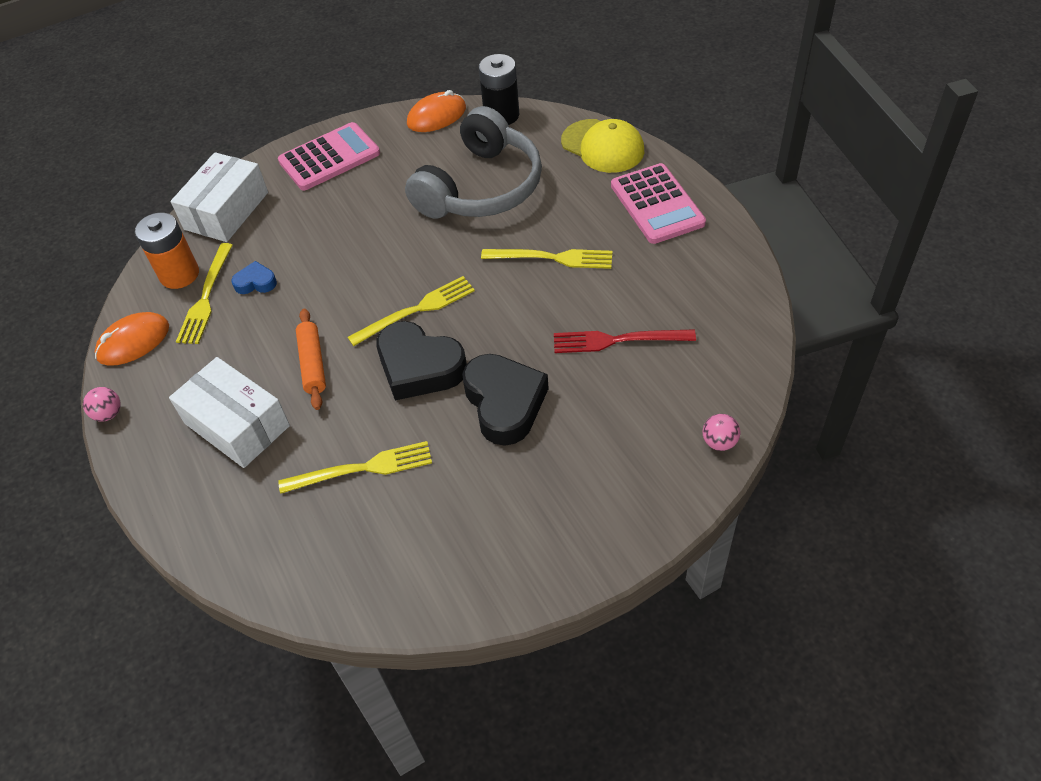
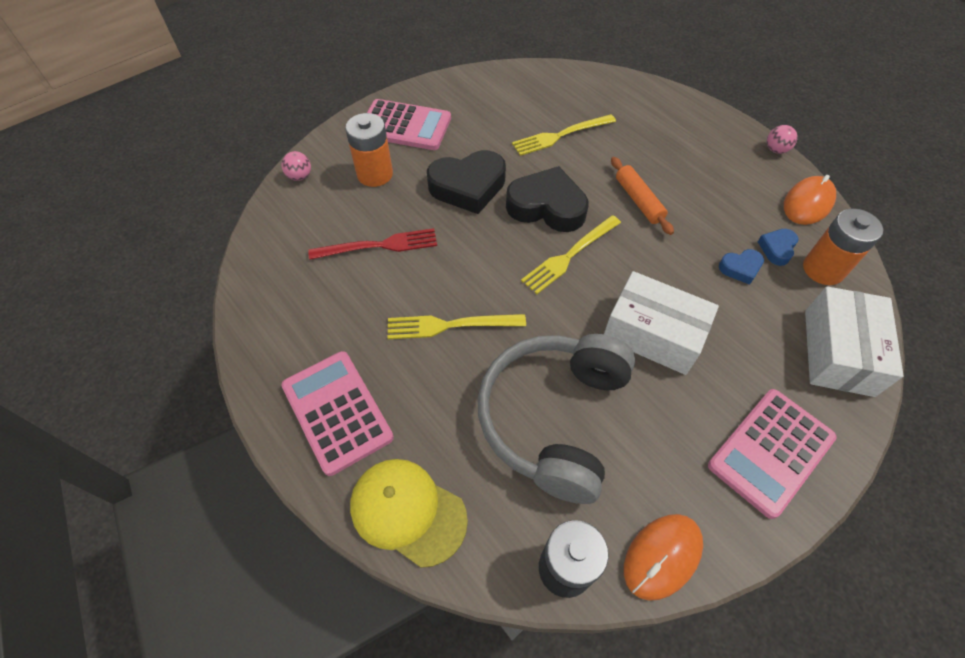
camera: 165 degrees right, 5 degrees up
white box [169,357,290,468] -> white box moved to [604,271,719,375]
yellow fork [176,243,233,344] -> blue heart [758,229,799,266]
black heart [462,354,549,446] -> black heart turned 75 degrees counterclockwise [427,150,506,214]
none -> orange battery [345,113,393,187]
none -> pink calculator [367,99,451,150]

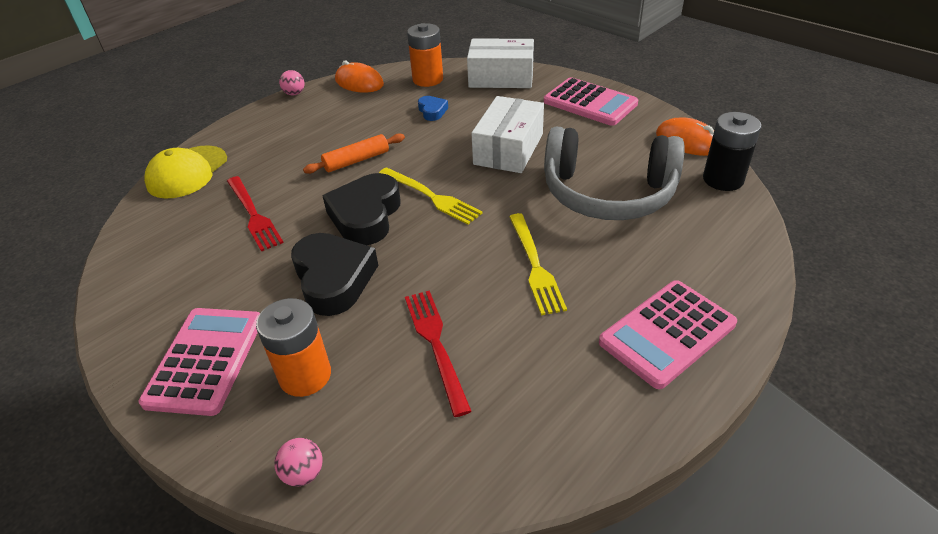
camera: 95 degrees left, 15 degrees down
yellow cap [350,459,468,568] -> yellow cap moved to [144,145,227,198]
yellow fork [512,114,616,156] -> red fork [227,176,284,251]
blue heart [758,229,799,266] -> none

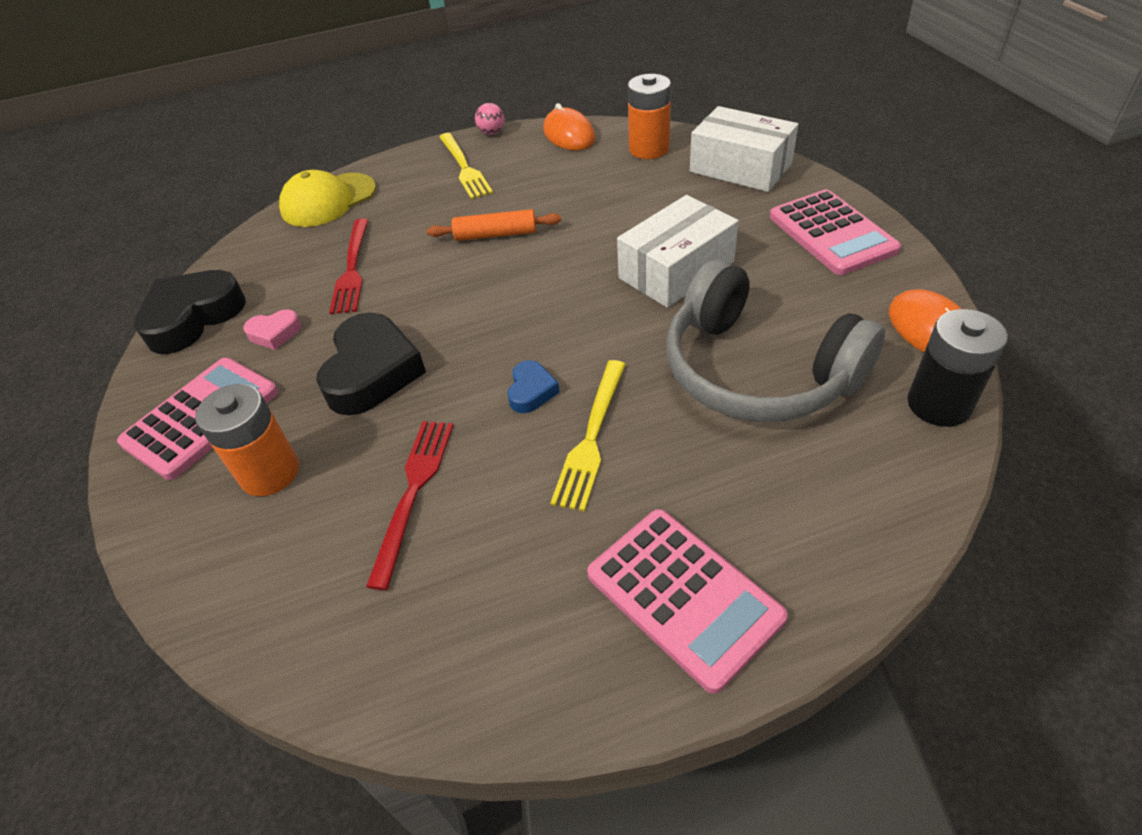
camera: 30 degrees right, 5 degrees up
pink ball [274,438,323,487] -> none
black heart [323,173,401,245] -> black heart moved to [133,270,246,354]
yellow fork [379,167,483,225] -> yellow fork moved to [439,133,493,199]
blue heart [418,96,448,121] -> blue heart moved to [508,360,560,413]
pink calculator [599,280,737,389] -> pink calculator turned 120 degrees counterclockwise [587,509,788,694]
none -> pink heart [243,309,301,350]

